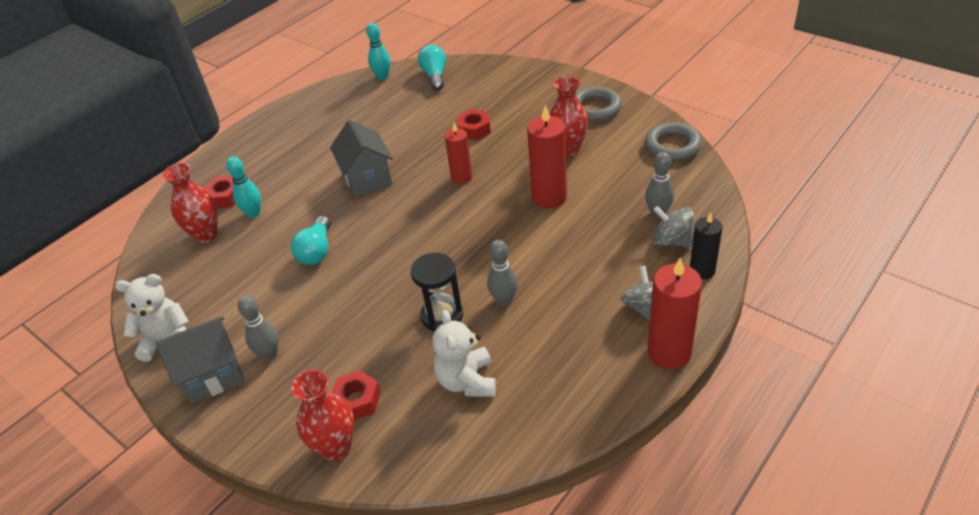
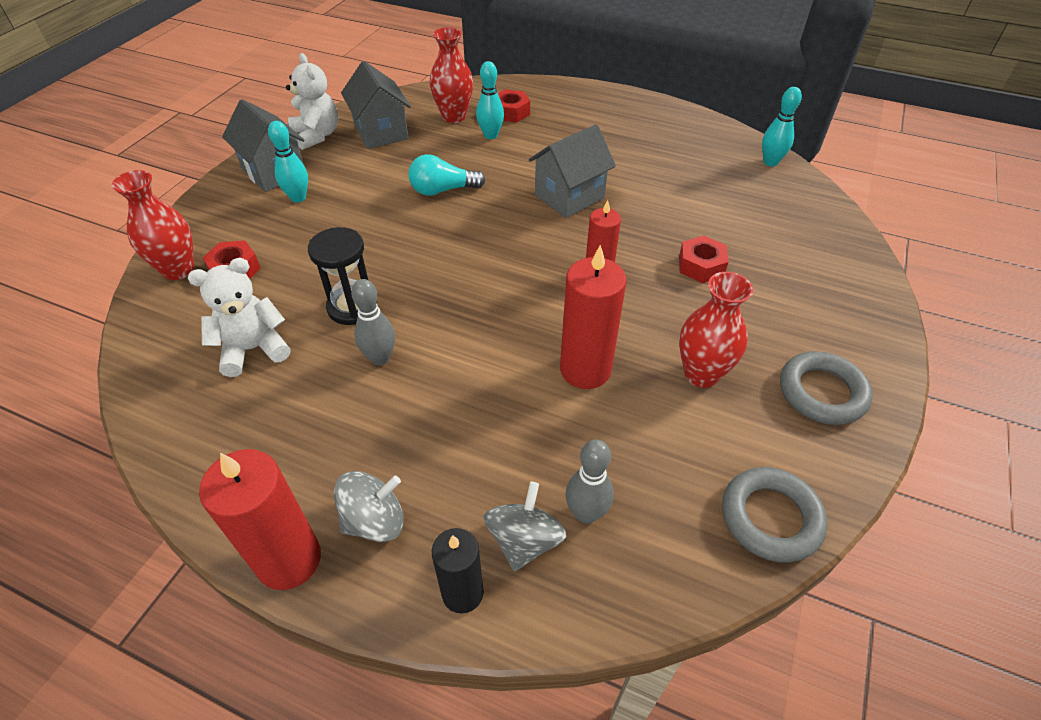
camera: 70 degrees right, 5 degrees up
grey bowling pin [238,296,279,361] -> turquoise bowling pin [268,121,308,202]
turquoise light bulb [418,45,446,90] -> none
none -> grey house [341,61,411,149]

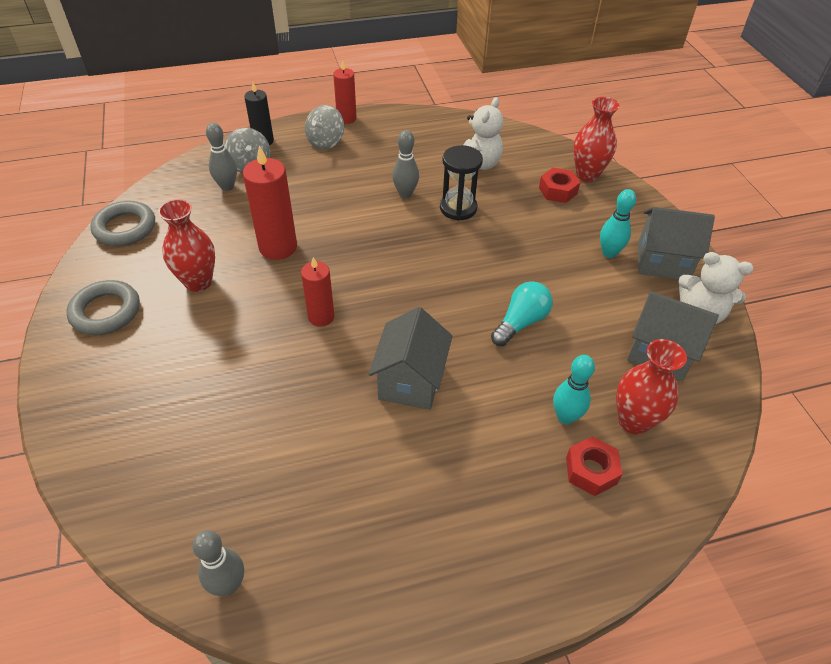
camera: 140 degrees right, 0 degrees up
red candle [199,449,321,590] -> red candle [333,61,357,124], size x0.64
red nut [679,236,729,283] -> none
turquoise bowling pin [762,87,802,166] -> grey bowling pin [192,530,244,596]

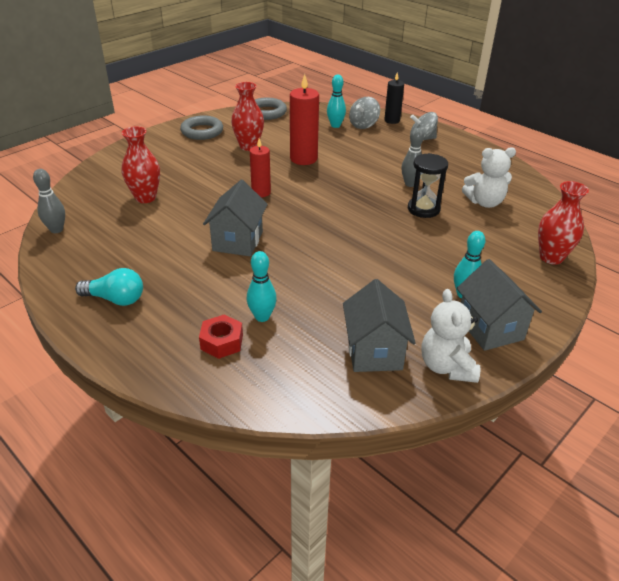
camera: 60 degrees right, 10 degrees down
grey bowling pin [206,123,237,191] -> turquoise bowling pin [327,75,346,128]
red candle [333,61,357,124] -> none
grey house [368,307,452,410] -> grey house turned 60 degrees counterclockwise [203,180,268,256]
turquoise light bulb [491,281,553,346] -> turquoise light bulb moved to [75,268,143,306]
red nut [539,168,580,203] -> none
red vase [616,339,687,435] -> red vase moved to [122,126,160,203]

